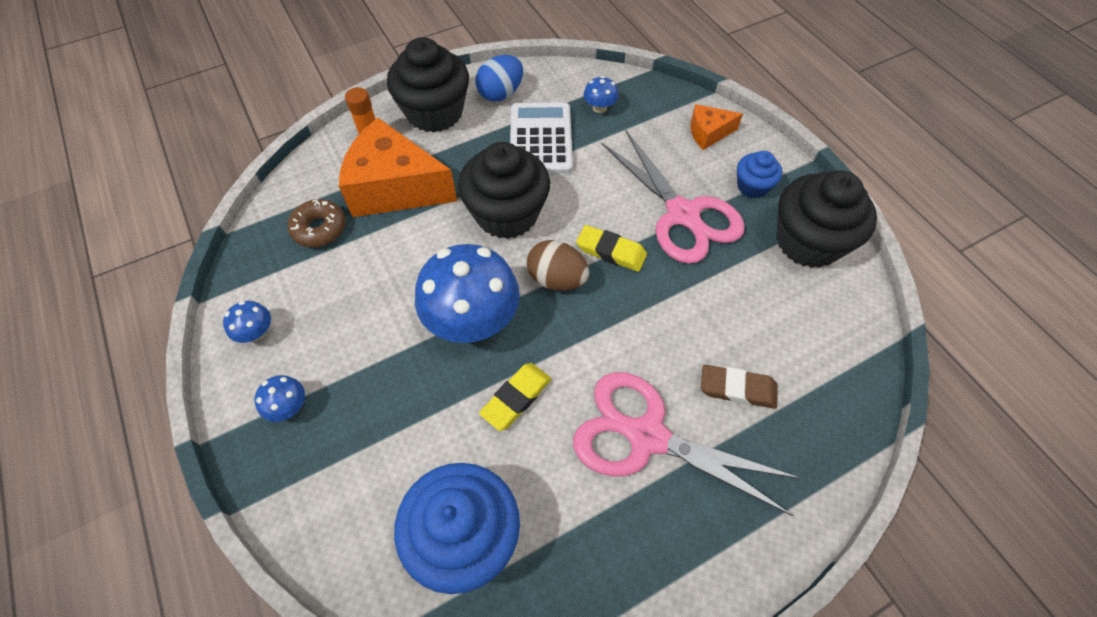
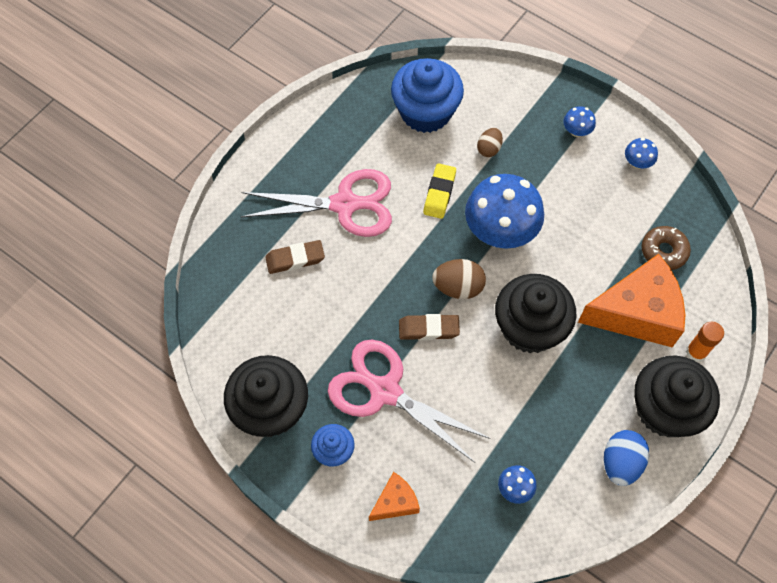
camera: 155 degrees right, 5 degrees up
white calculator [510,103,573,174] -> none
yellow eraser [576,225,647,272] -> brown eraser [399,314,460,340]
none -> brown egg [477,128,503,157]

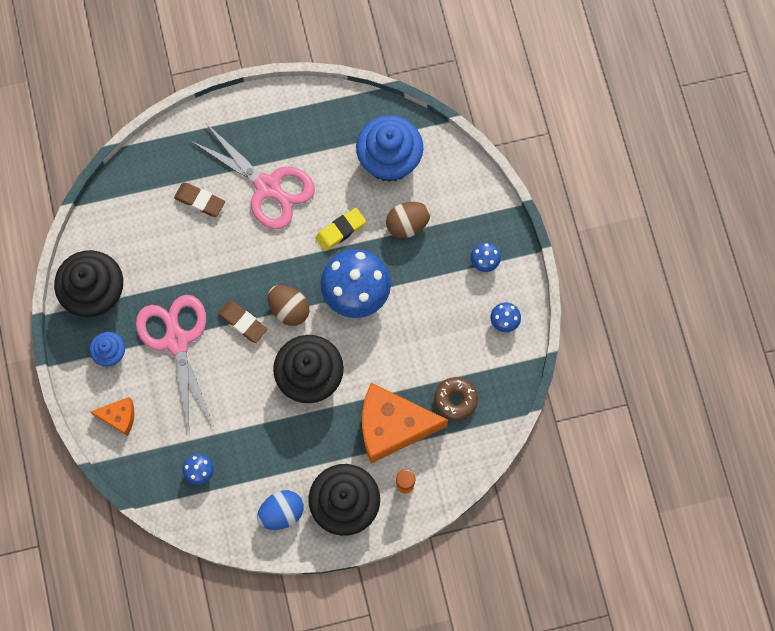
camera: 40 degrees right, 10 degrees up
brown egg [477,128,503,157] -> brown egg [386,202,431,238], size x1.56
orange cheese [578,254,685,347] -> orange cheese turned 150 degrees clockwise [362,383,448,464]

